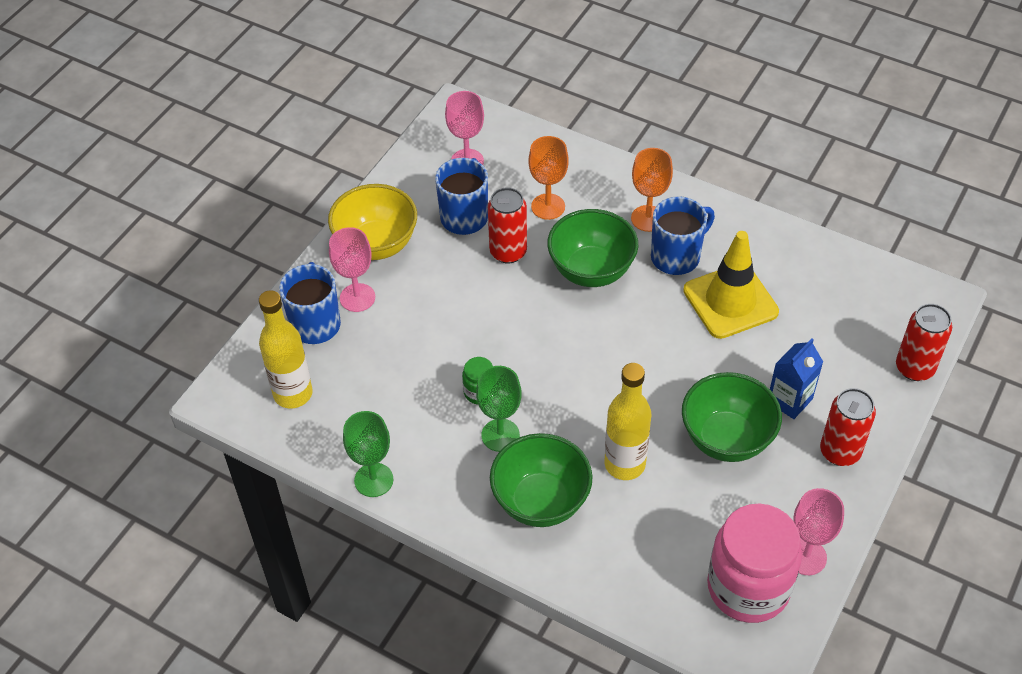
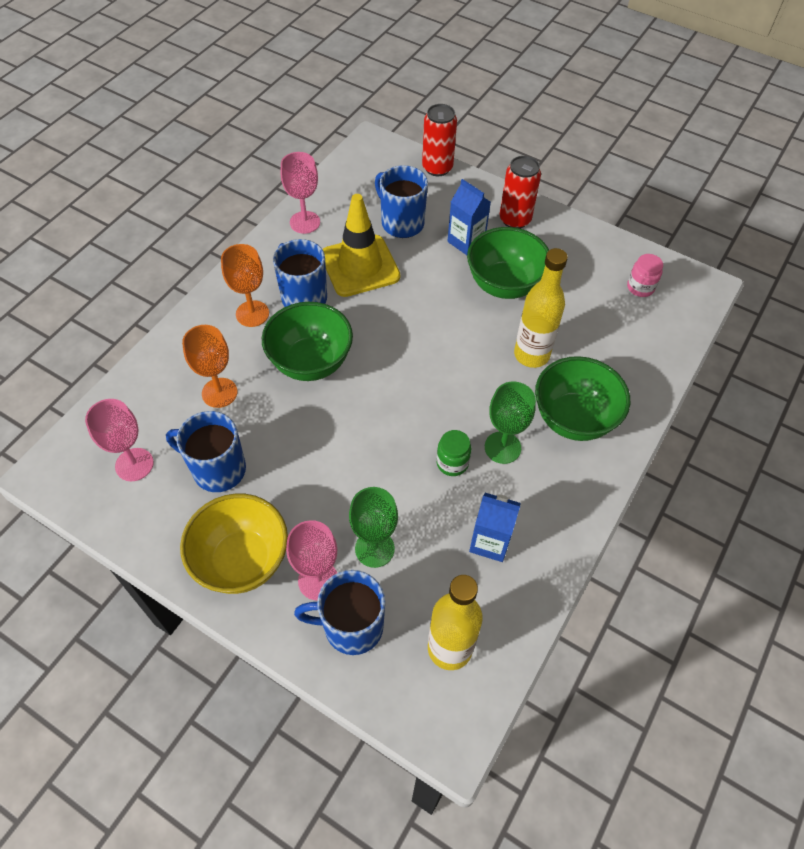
camera: 90 degrees left, 5 degrees up
green goblet [343,411,393,497] -> green goblet moved to [349,487,398,568]
red can [488,188,527,263] -> none
pink jar [707,504,802,623] -> pink jar [627,254,663,297], size x0.43
pink goblet [793,488,844,575] -> pink goblet moved to [281,152,320,234]
none -> blue mug [375,165,428,238]
none -> blue carton [469,493,521,562]

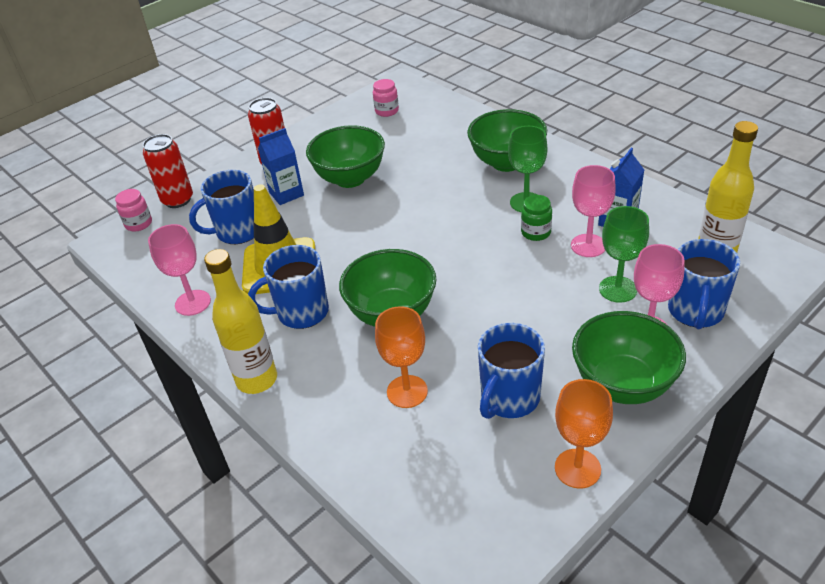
camera: 70 degrees left, 15 degrees down
pink goblet [85,399,154,481] -> pink goblet moved to [571,165,616,257]
yellow bowl [180,494,288,594] -> green bowl [572,311,686,404]
orange goblet [221,244,269,327] -> orange goblet moved to [555,379,613,489]
yellow bottle [514,248,568,368] -> yellow bottle moved to [204,249,277,394]
none -> pink jar [115,189,152,232]

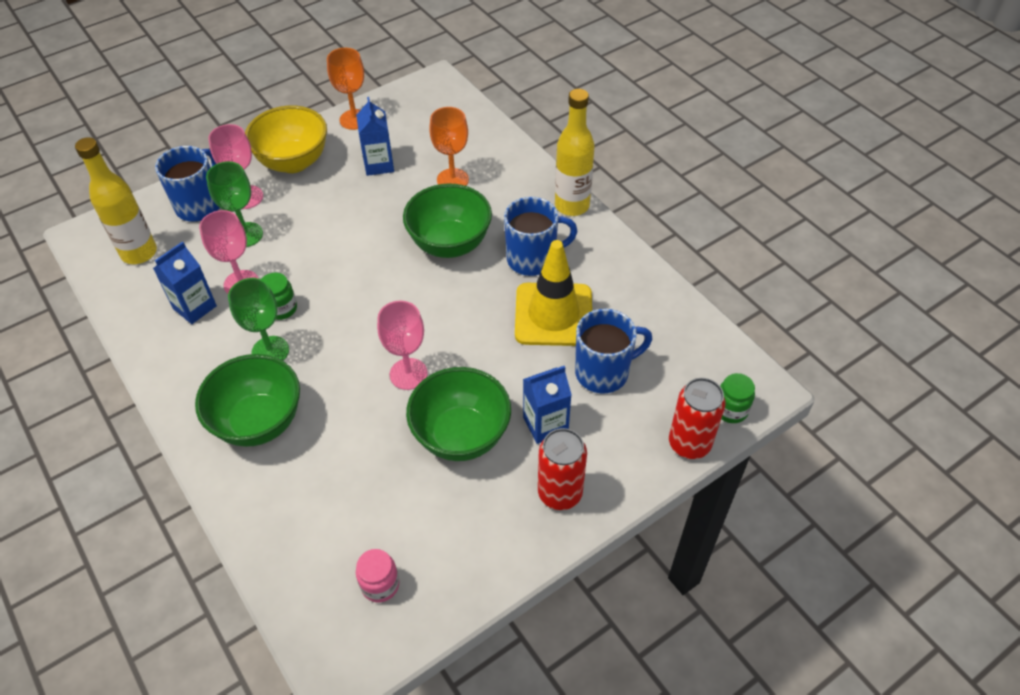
camera: 175 degrees left, 10 degrees up
pink jar [115,189,152,232] -> green jar [720,373,755,423]
pink goblet [148,224,211,316] -> pink goblet moved to [377,301,428,390]
blue mug [478,323,545,419] -> blue carton [356,97,394,176]
green bowl [572,311,686,404] -> yellow bowl [245,106,327,173]

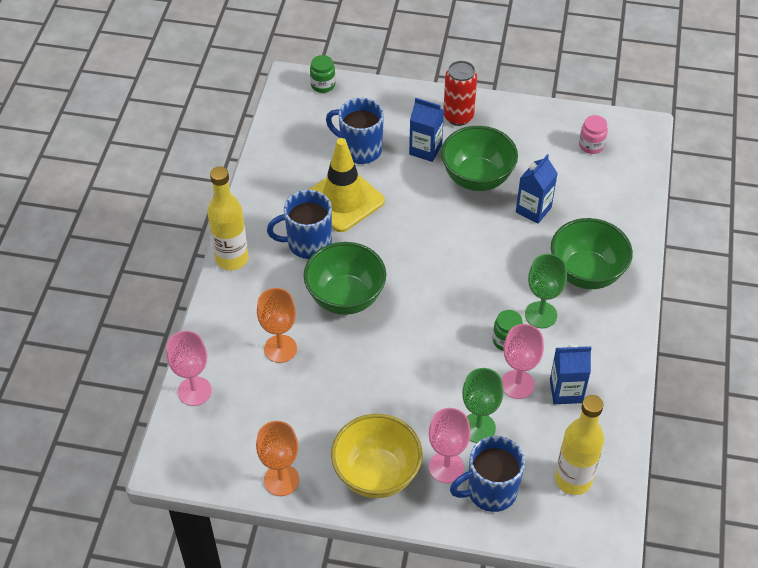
camera: 135 degrees left, 0 degrees up
blue carton [356,97,394,176] -> blue carton moved to [516,154,558,224]
pink goblet [377,301,428,390] -> pink goblet moved to [166,331,212,406]
blue mug [504,197,578,276] -> blue mug turned 45 degrees counterclockwise [267,190,332,259]
red can [669,378,726,459] -> none

